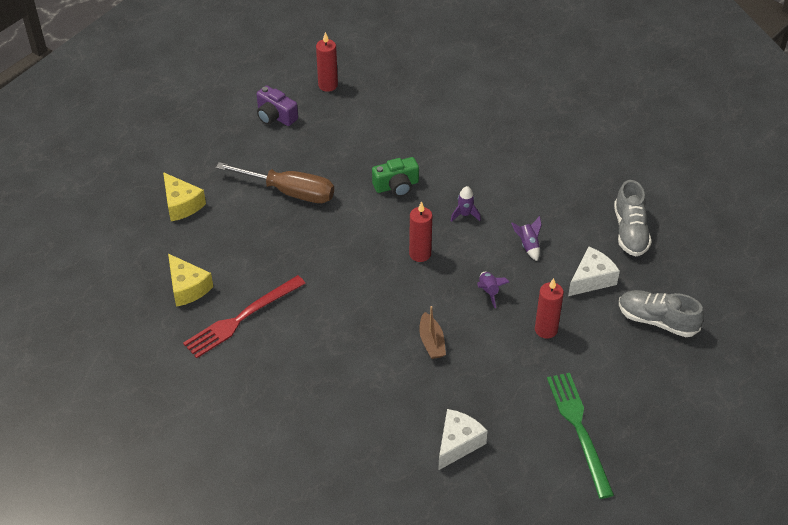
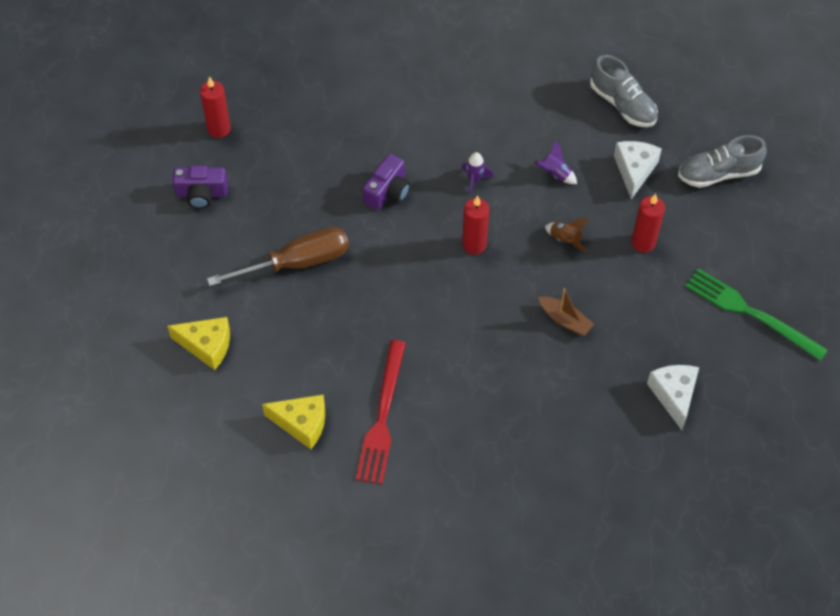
camera: 40 degrees left, 10 degrees up
green camera [372,157,419,197] -> purple camera [363,154,410,210]
purple rocket [477,272,509,308] -> brown rocket [545,218,590,252]

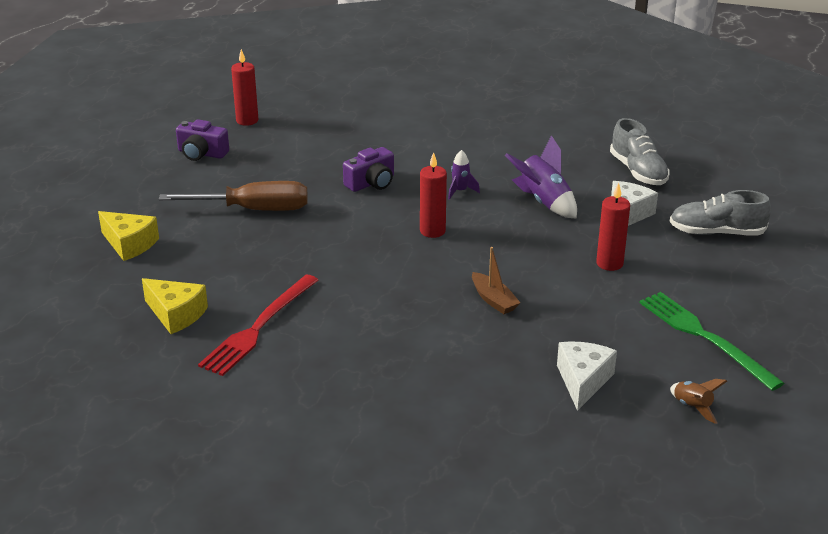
camera: 20 degrees right, 25 degrees down
purple rocket [534,141,577,184] -> purple rocket [505,135,577,219], size x1.80
brown rocket [545,218,590,252] -> brown rocket moved to [670,379,727,424]

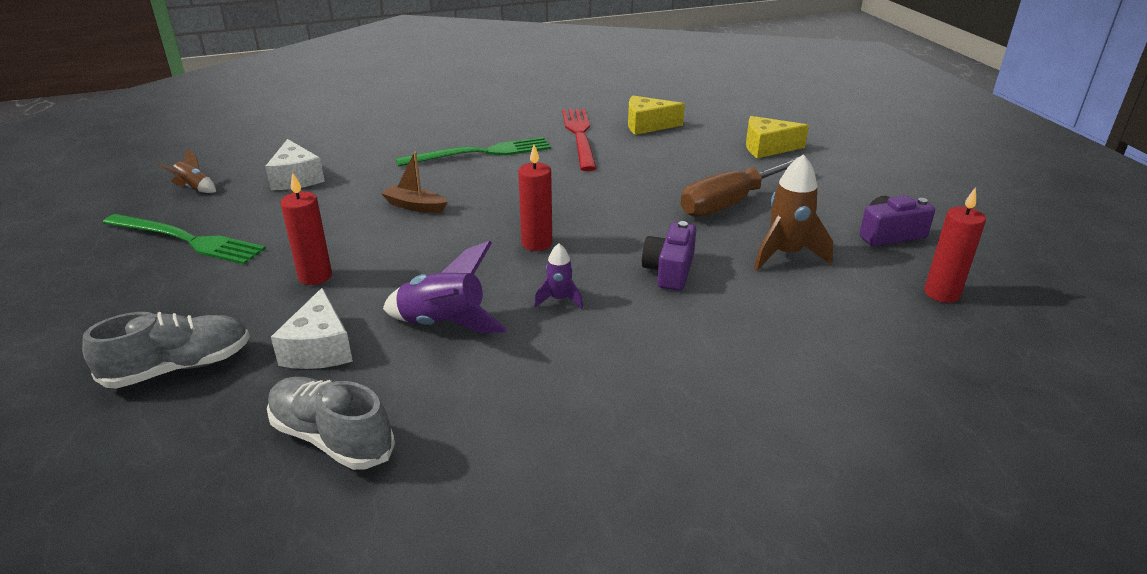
camera: 145 degrees right, 0 degrees up
none -> green fork [396,137,551,167]
none -> brown rocket [754,154,833,271]

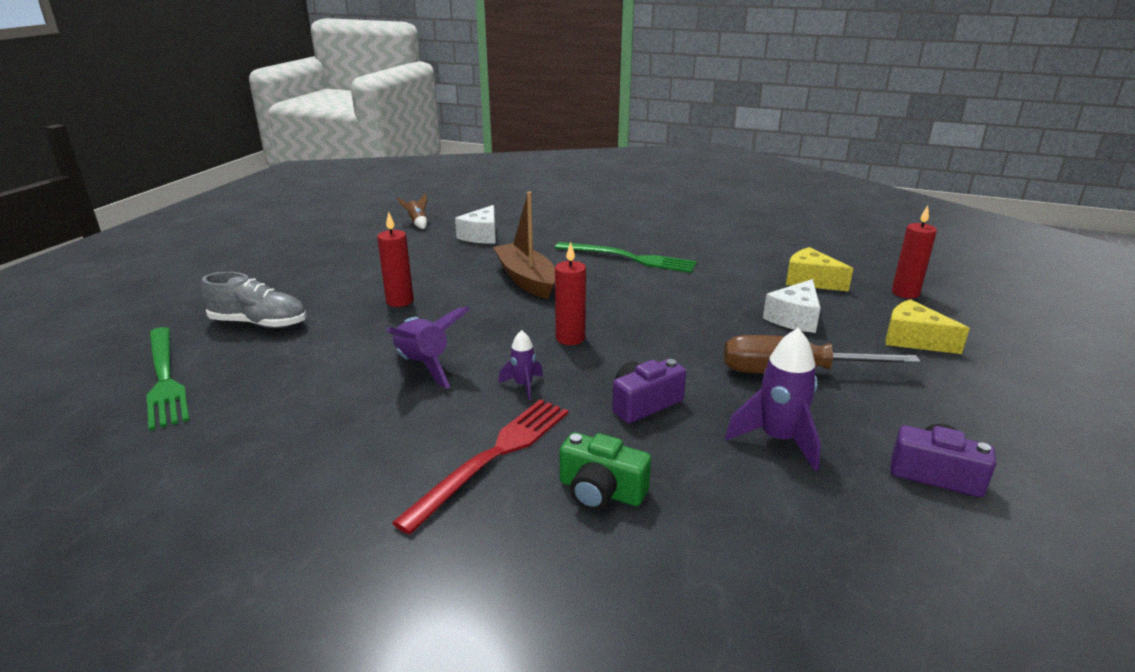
camera: 40 degrees right, 5 degrees down
green fork [103,214,266,265] -> green fork moved to [147,327,189,431]
grey shoe [267,377,395,470] -> none
white cheese [271,288,353,369] -> white cheese moved to [763,279,820,333]
brown boat [381,152,448,213] -> brown boat [493,192,555,299], size x1.76
red fork [562,108,597,171] -> red fork moved to [392,399,568,535]
brown rocket [754,154,833,271] -> purple rocket [725,328,821,471]
red candle [924,187,986,303] -> red candle moved to [892,206,937,299]
none -> green camera [560,432,651,510]

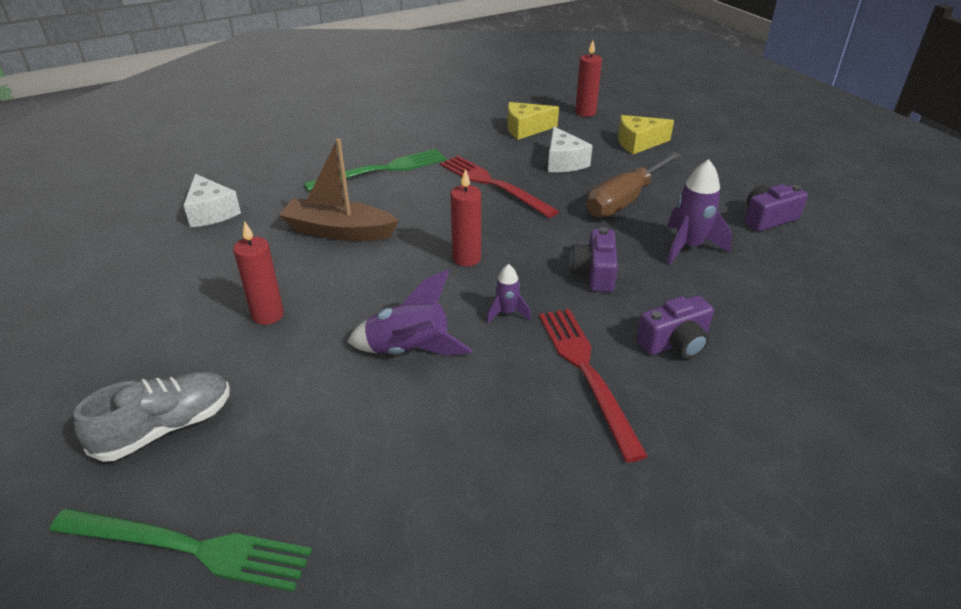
camera: 50 degrees left, 10 degrees up
brown rocket [397,193,427,229] -> none
green camera [560,432,651,510] -> purple camera [636,295,714,359]
none -> red fork [440,156,559,218]

